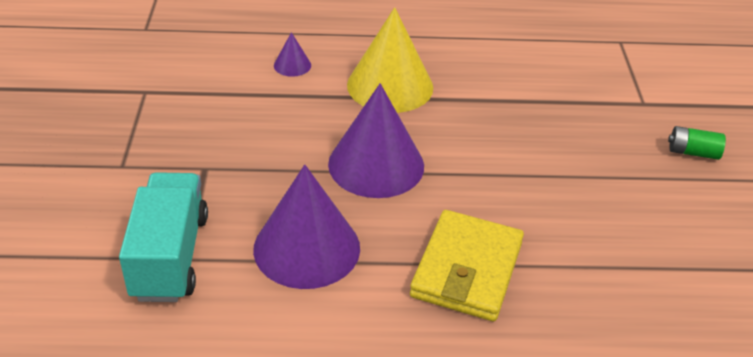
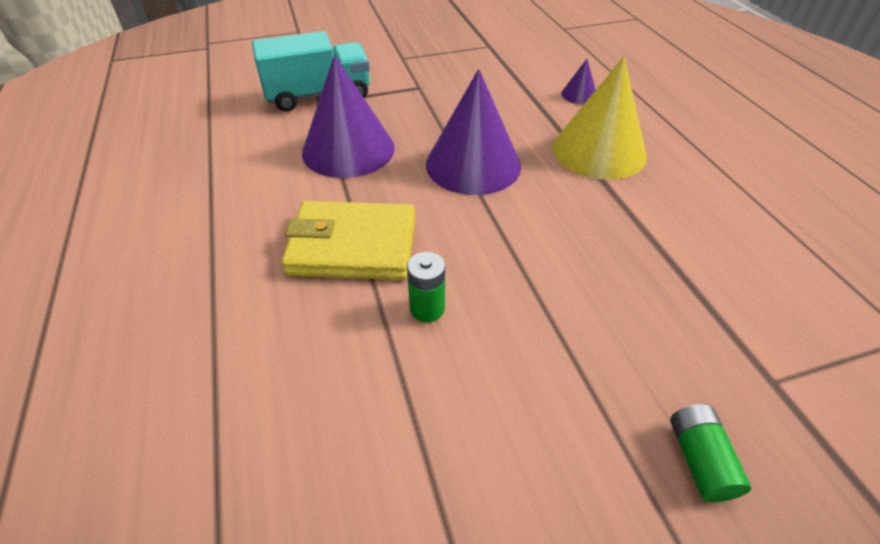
camera: 75 degrees right, 5 degrees up
none -> green battery [407,252,445,322]

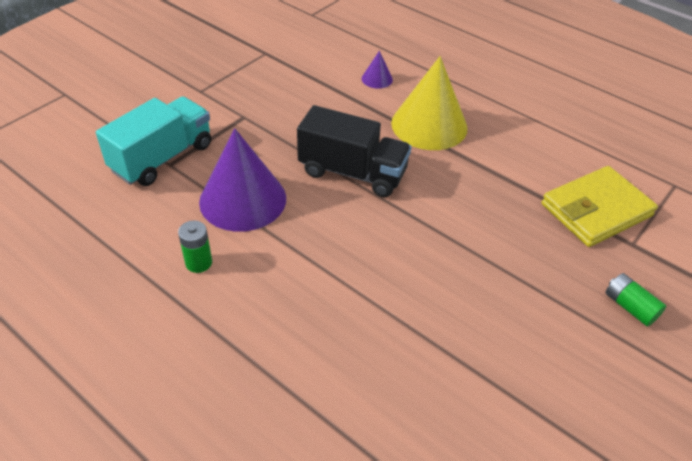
camera: 35 degrees left, 0 degrees up
yellow wallet [282,201,415,280] -> yellow wallet moved to [542,166,658,247]
green battery [407,252,445,322] -> green battery moved to [178,220,212,273]
purple cone [426,69,521,195] -> black truck [297,105,411,197]

